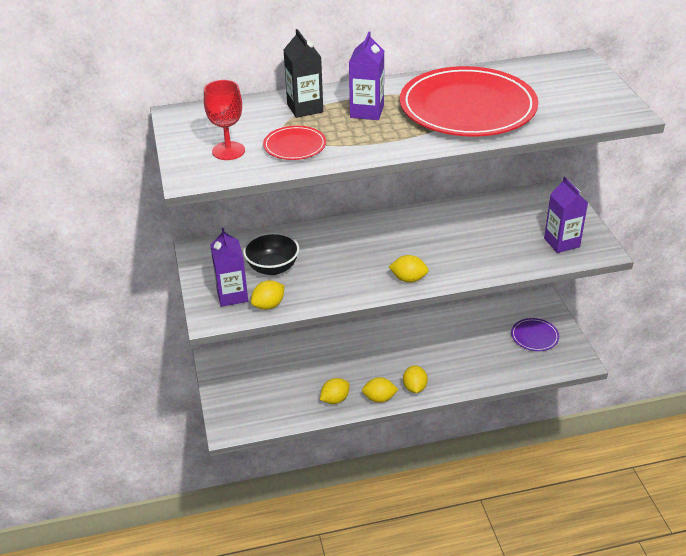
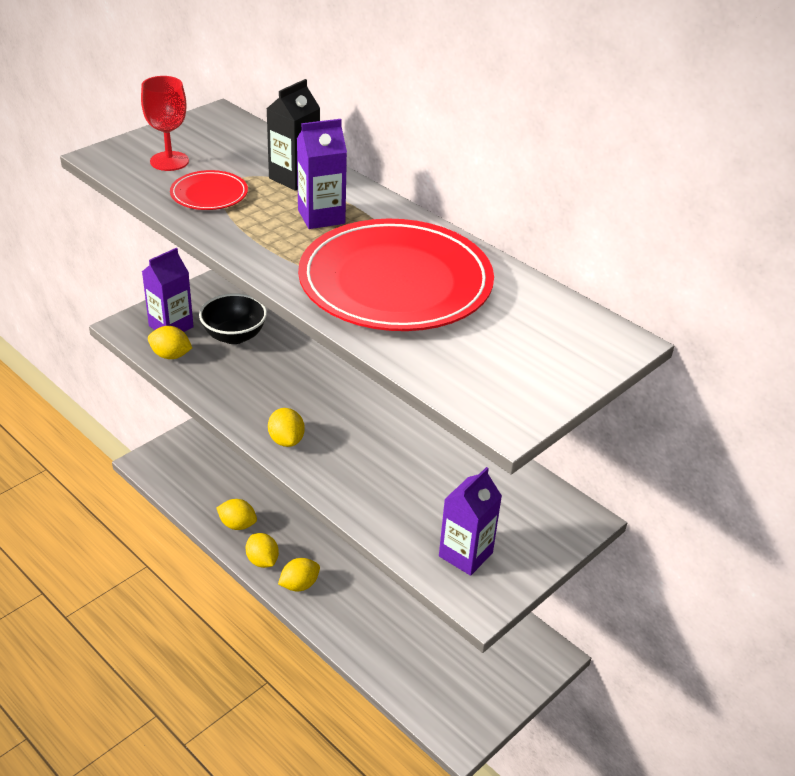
camera: 55 degrees right, 0 degrees up
purple plate [511,318,559,351] -> none

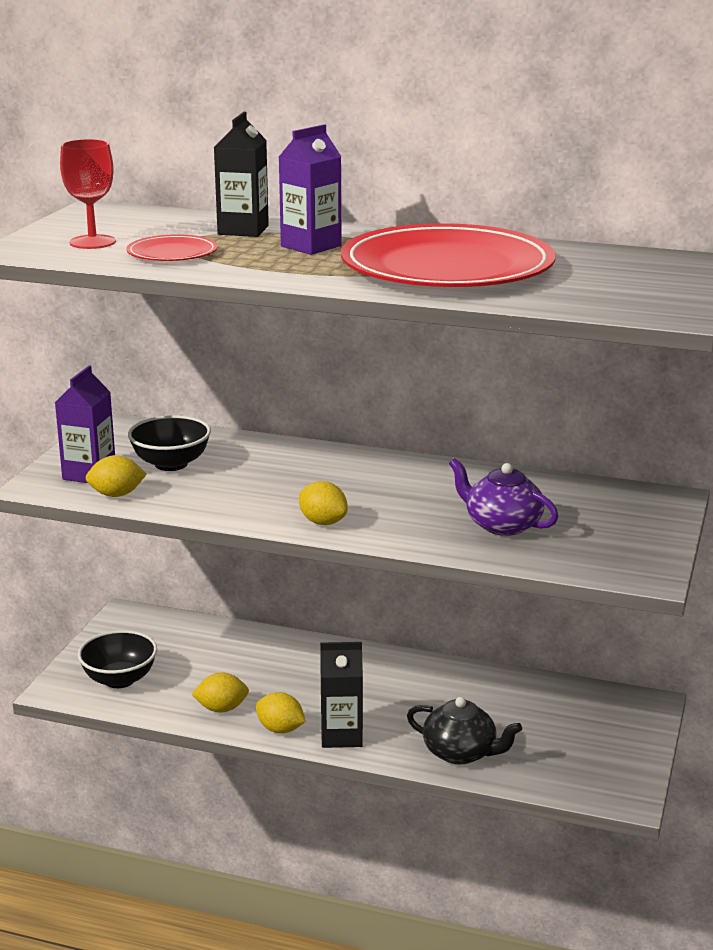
camera: 25 degrees left, 15 degrees down
yellow lemon [278,558,320,591] -> black carton [320,642,363,748]
purple carton [439,467,502,576] -> none
none -> black bowl [78,630,157,688]
none -> black teapot [407,697,522,764]
none -> purple teapot [449,458,558,536]

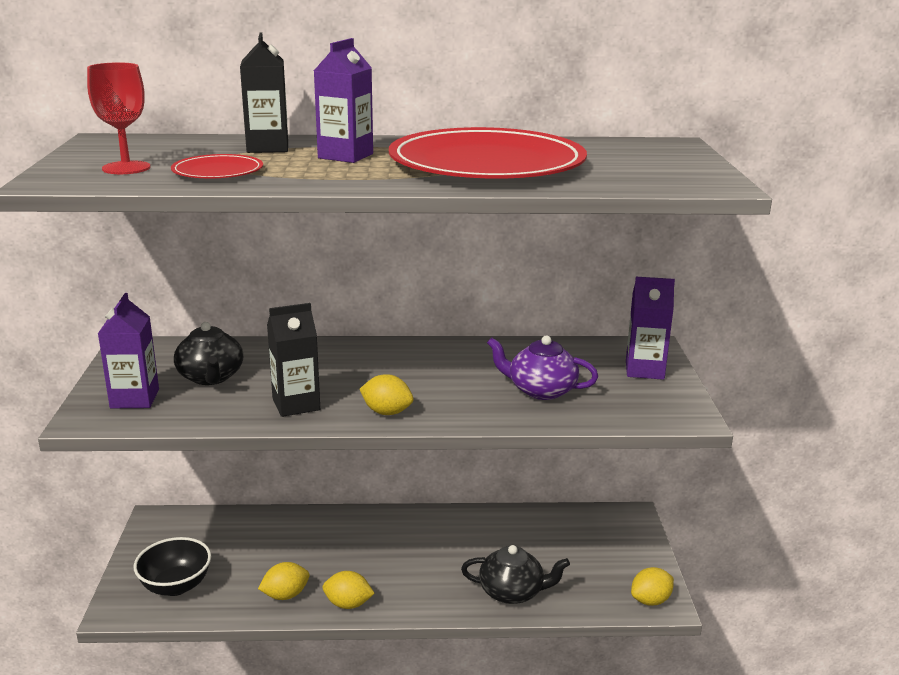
camera: 20 degrees left, 0 degrees up
yellow lemon [85,455,147,497] -> yellow lemon moved to [631,567,674,606]
black bowl [128,415,211,471] -> black teapot [174,322,243,385]
black carton [320,642,363,748] -> black carton moved to [267,303,320,417]
none -> purple carton [626,277,675,380]

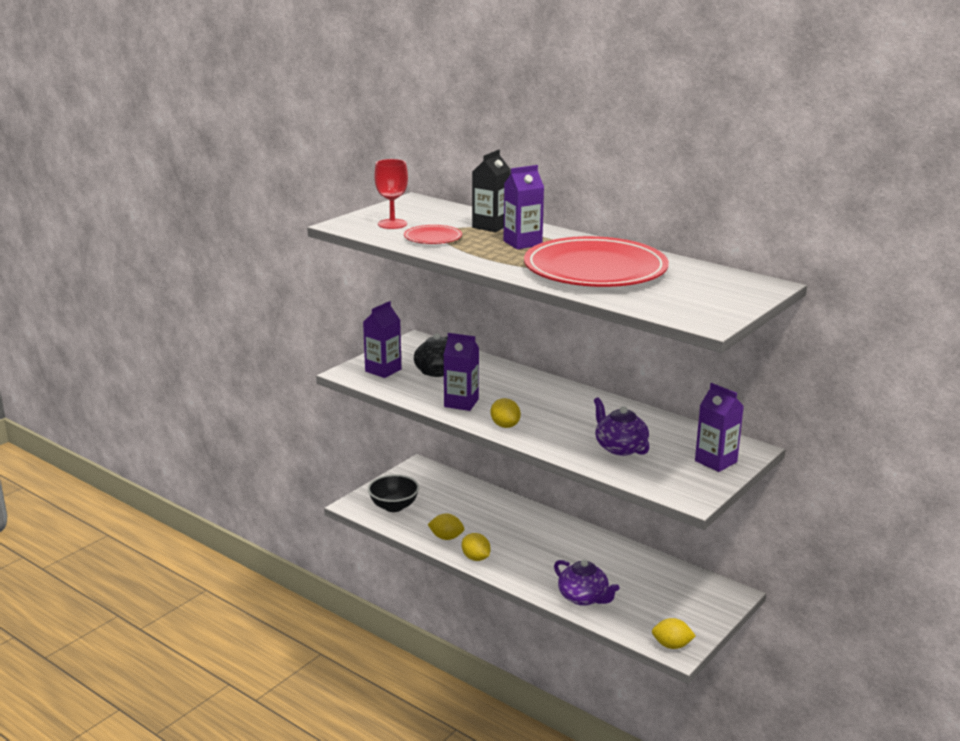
camera: 40 degrees right, 0 degrees up
black carton [267,303,320,417] -> purple carton [444,333,479,411]
black teapot [461,545,570,604] -> purple teapot [554,559,619,606]

